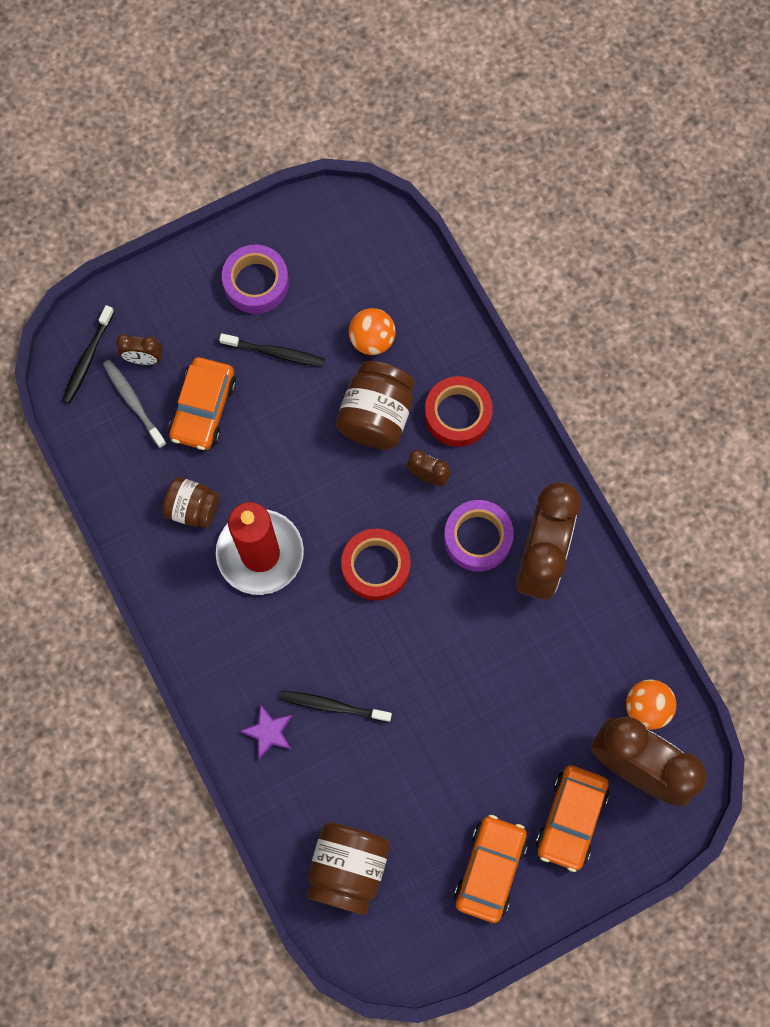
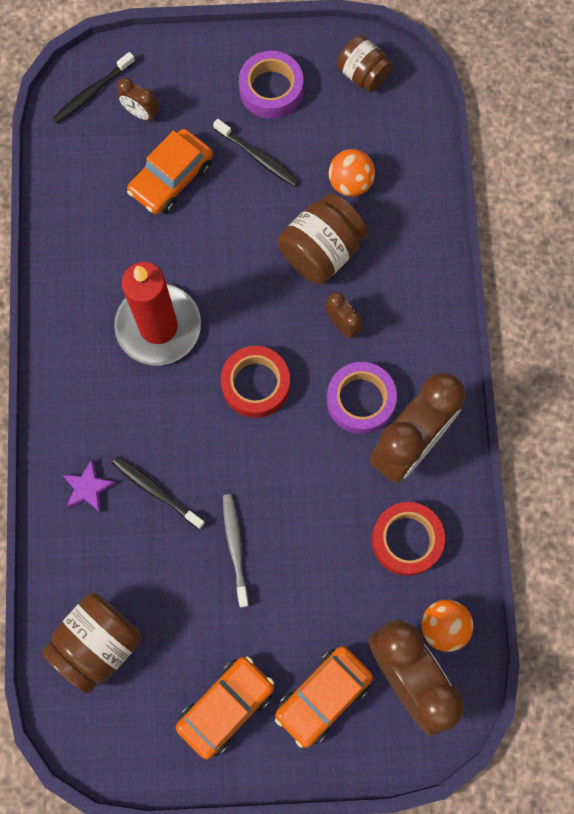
camera: 25 degrees right, 0 degrees up
grey toothbrush [103,360,167,448] -> grey toothbrush moved to [223,494,249,608]
brown jar [162,477,219,528] -> brown jar moved to [337,35,393,92]
red tape [425,376,493,447] -> red tape moved to [372,502,445,576]

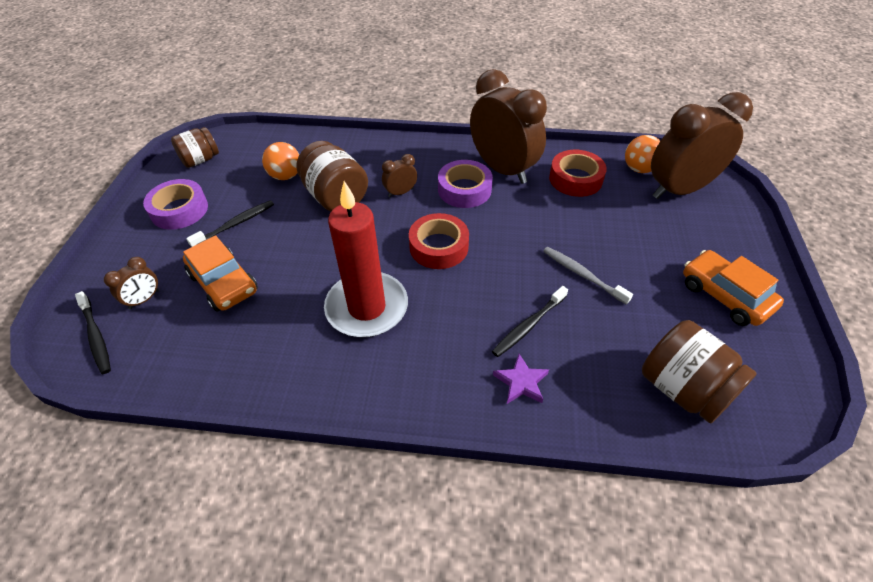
camera: 80 degrees left, 25 degrees down
grey toothbrush [223,494,249,608] -> grey toothbrush turned 45 degrees clockwise [543,247,633,305]
orange car [275,646,373,748] -> none

